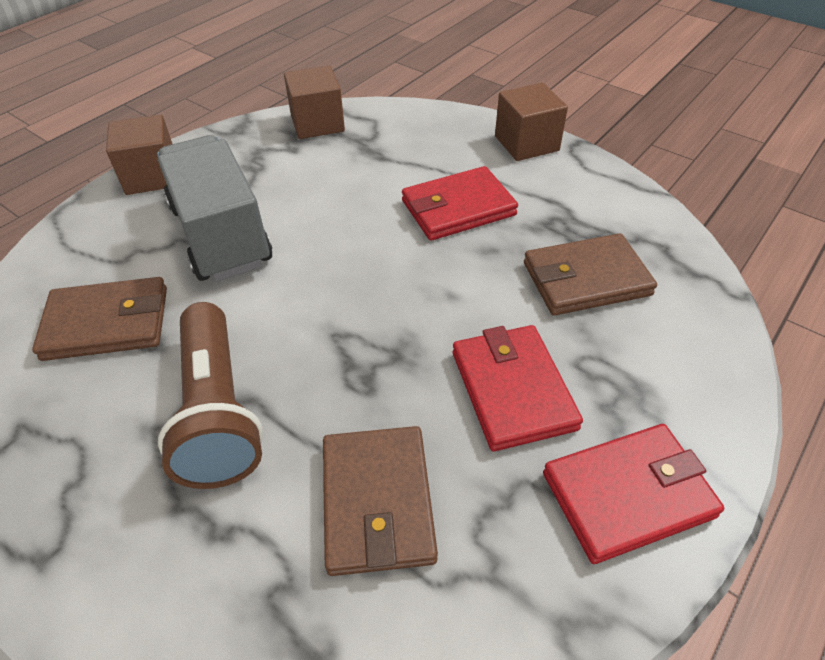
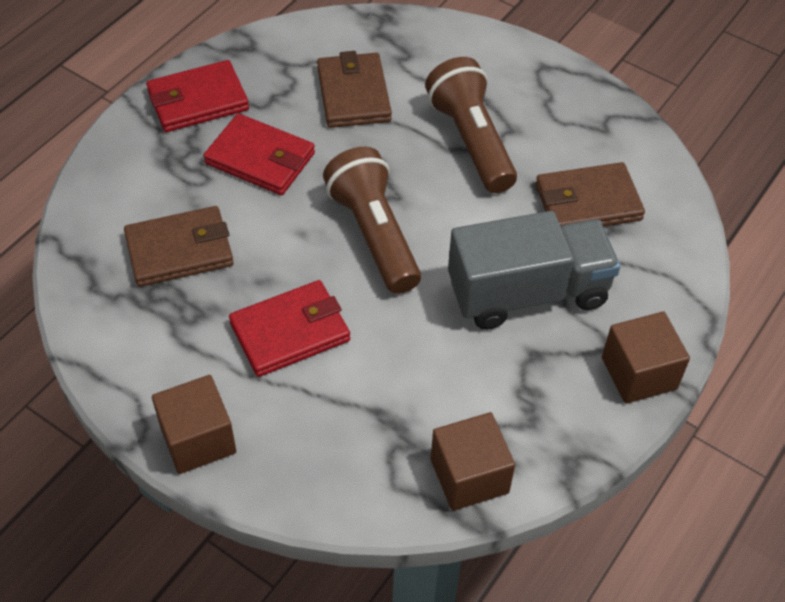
camera: 175 degrees right, 5 degrees up
grey truck [157,135,272,282] -> grey truck turned 75 degrees counterclockwise [448,211,620,330]
red wallet [453,325,583,451] -> red wallet turned 45 degrees counterclockwise [203,113,315,195]
none -> brown flashlight [323,147,421,294]

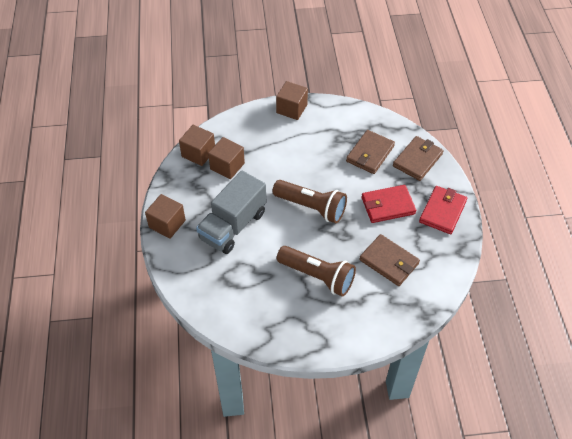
camera: 140 degrees right, 0 degrees up
red wallet [229,280,350,377] -> none
brown wallet [536,162,645,226] -> brown wallet moved to [393,136,443,181]
none -> brown cube [208,137,245,179]

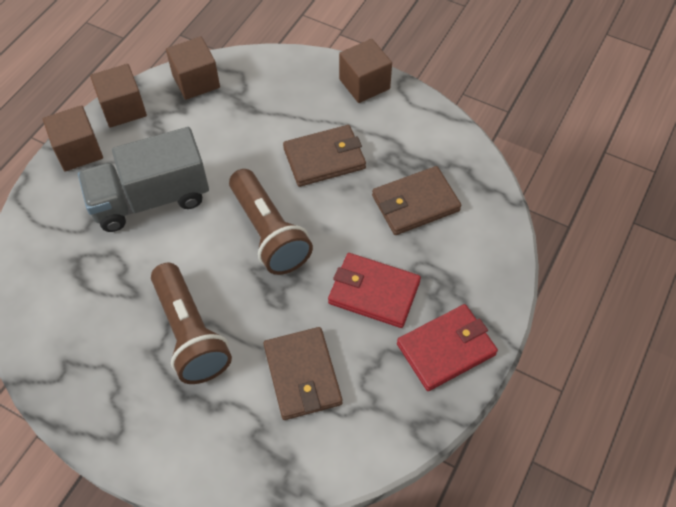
camera: 35 degrees right, 5 degrees up
brown cube [208,137,245,179] -> brown cube moved to [90,64,147,128]
brown wallet [393,136,443,181] -> brown wallet moved to [283,125,366,187]

